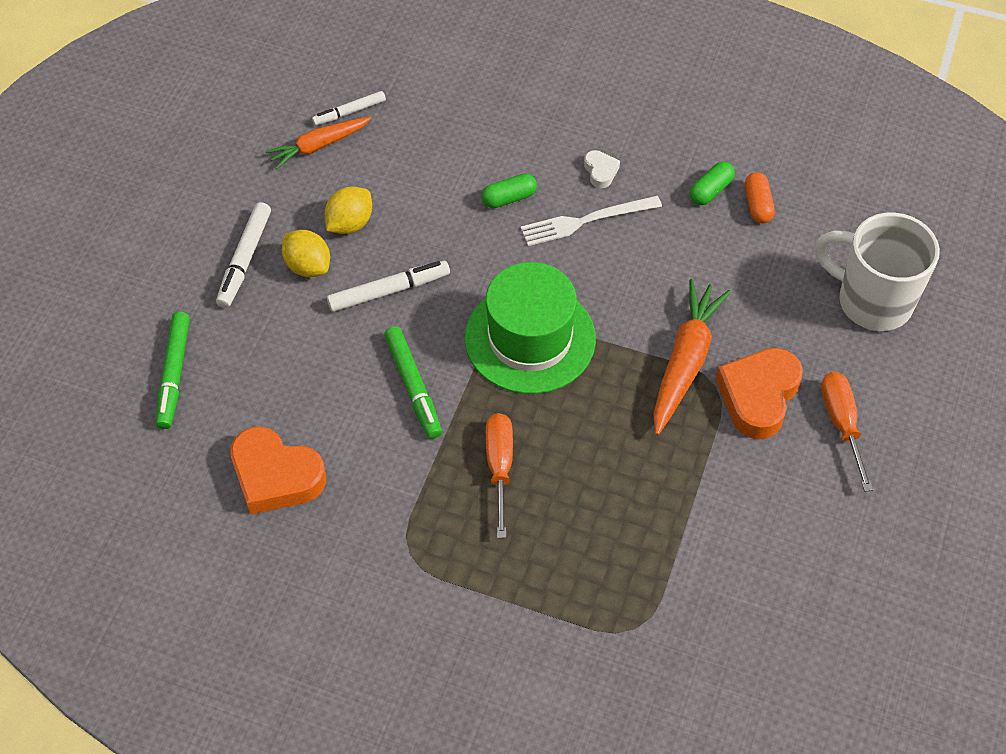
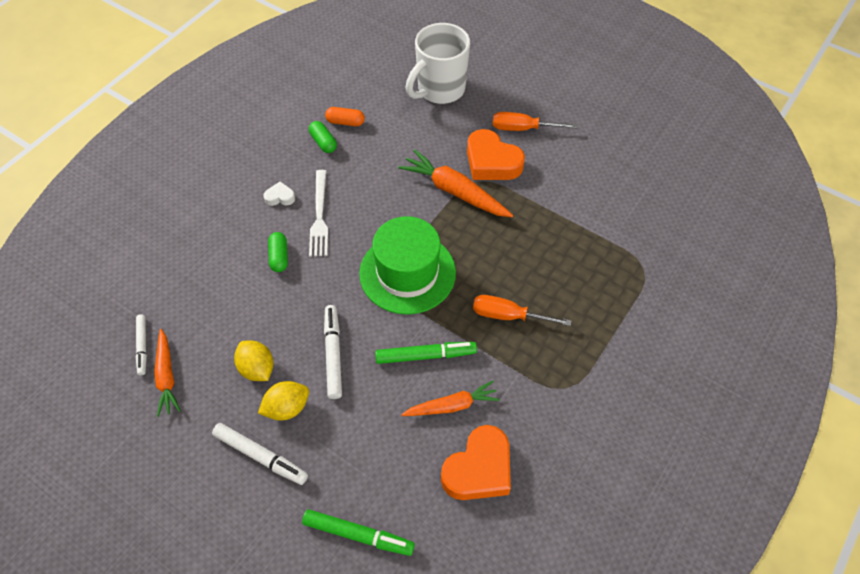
camera: 75 degrees left, 0 degrees up
none -> orange carrot [401,380,500,416]

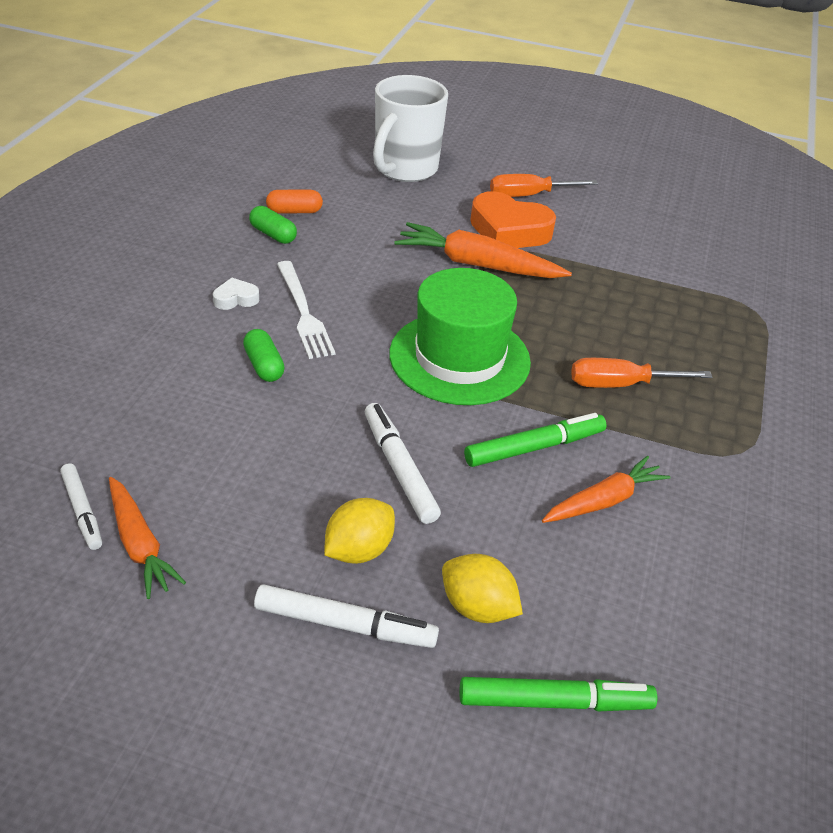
camera: 20 degrees left, 15 degrees down
yellow lemon [234,340,273,381] -> yellow lemon moved to [442,554,523,623]
orange heart [441,425,511,500] -> none

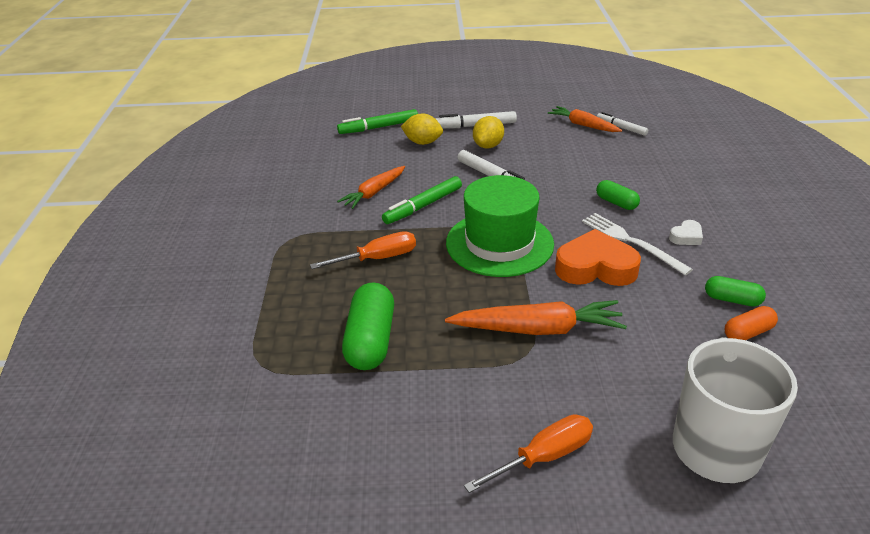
camera: 165 degrees right, 5 degrees down
orange heart [470,191,556,248] -> orange heart moved to [555,229,641,286]
none -> green capsule [342,283,394,370]

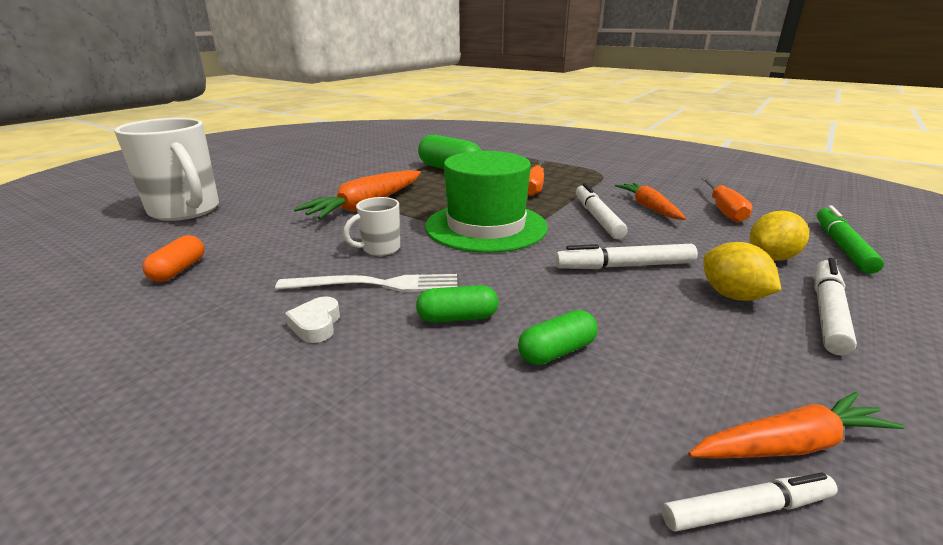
camera: 125 degrees right, 10 degrees down
green marker [382,176,462,224] -> white marker [576,183,627,239]
orange screwdriver [464,414,593,493] -> orange screwdriver moved to [701,177,753,223]
orange heart [555,229,641,286] -> white mug [343,197,400,256]
green capsule [705,276,766,307] -> green capsule moved to [518,310,597,365]

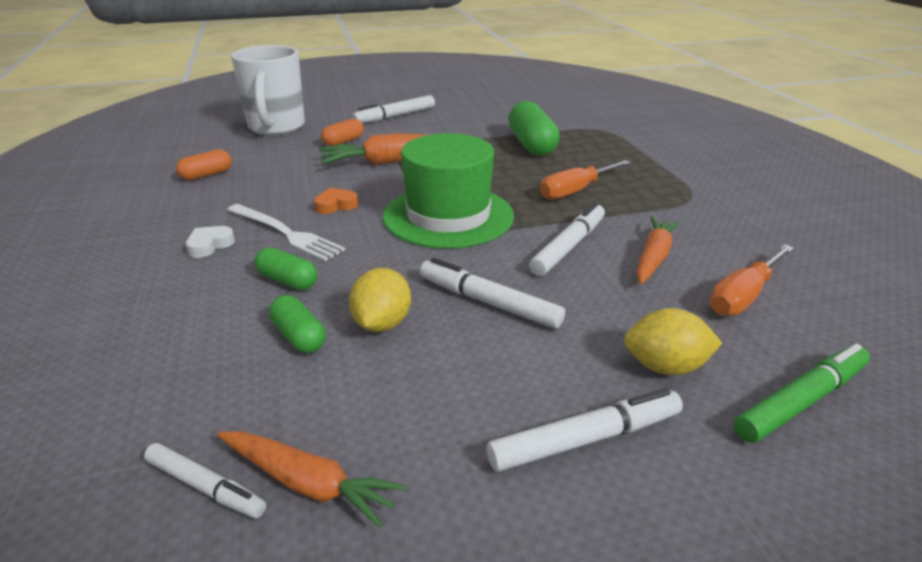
camera: 40 degrees right, 5 degrees up
white mug [343,197,400,256] -> orange heart [314,188,358,214]
green capsule [518,310,597,365] -> green capsule turned 45 degrees clockwise [269,295,326,353]
yellow lemon [703,242,781,301] -> yellow lemon moved to [349,268,411,332]
none -> orange capsule [321,119,364,146]
none -> white marker [352,95,435,123]

